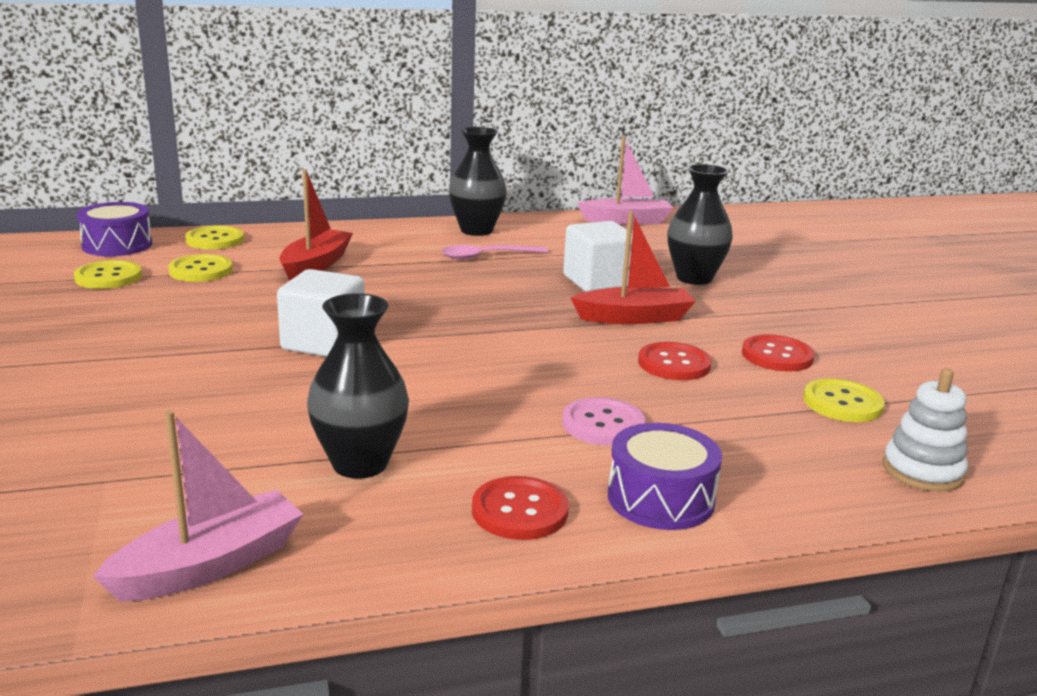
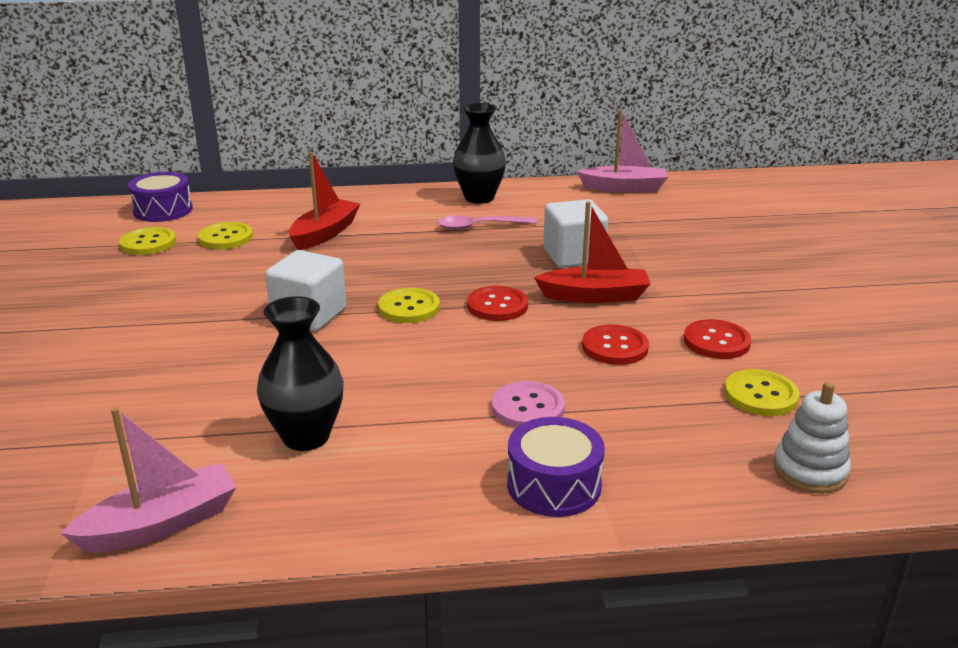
camera: 10 degrees right, 5 degrees up
yellow button [185,226,244,250] -> yellow button moved to [378,288,440,323]
red button [472,476,569,540] -> red button moved to [467,286,528,321]
black vase [667,164,733,285] -> none

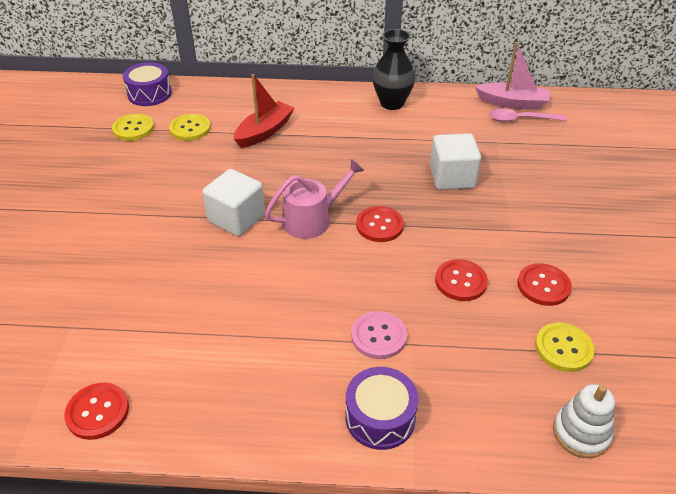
camera: 10 degrees right, 15 degrees up
pink boat [60,407,237,552] -> red button [65,383,129,440]
black vase [257,296,344,451] -> none
yellow button [378,288,440,323] -> pink watering can [265,159,365,239]
pink spoon [438,215,537,230] -> pink spoon moved to [489,108,567,122]
red boat [534,201,650,303] -> none

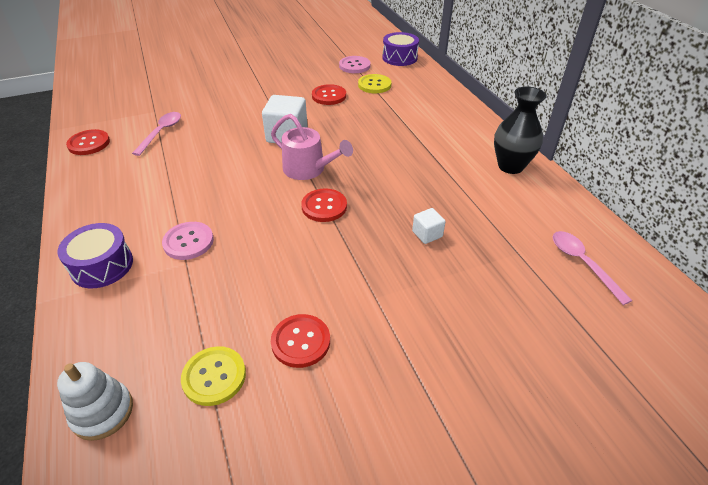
camera: 65 degrees right, 0 degrees up
yellow button [112,114,154,141] -> pink button [339,56,371,73]
red boat [234,74,294,148] -> none
white cube [430,133,481,190] -> white cube [412,208,446,244], size x0.52
red button [435,259,488,301] -> red button moved to [312,84,346,105]
pink boat [475,42,549,110] -> none
none -> pink spoon [132,112,181,156]

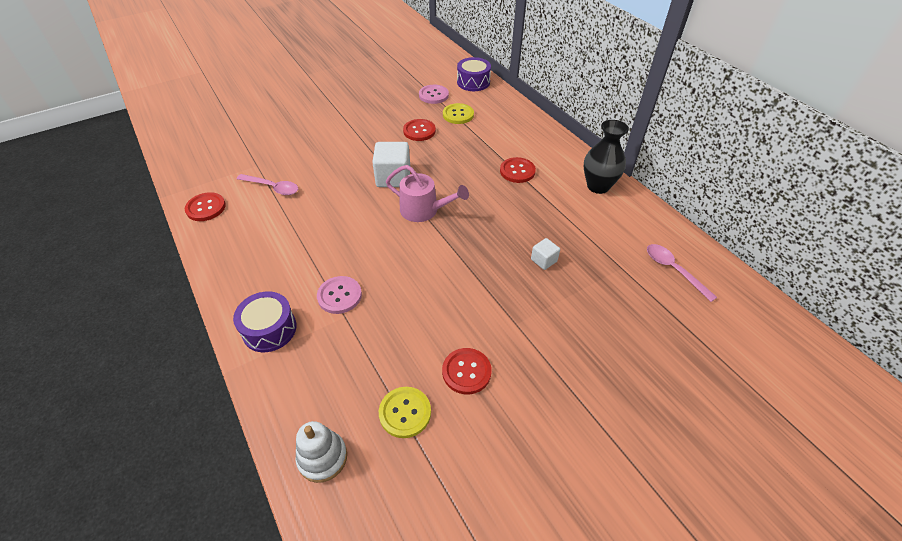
camera: 10 degrees left, 5 degrees up
pink spoon [132,112,181,156] -> pink spoon turned 105 degrees clockwise [237,174,298,195]
red button [301,188,347,222] -> red button moved to [500,157,536,183]

